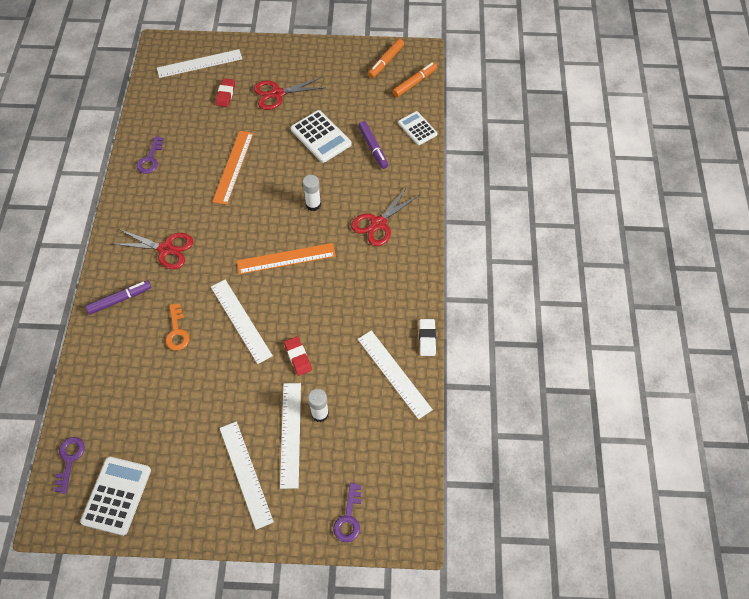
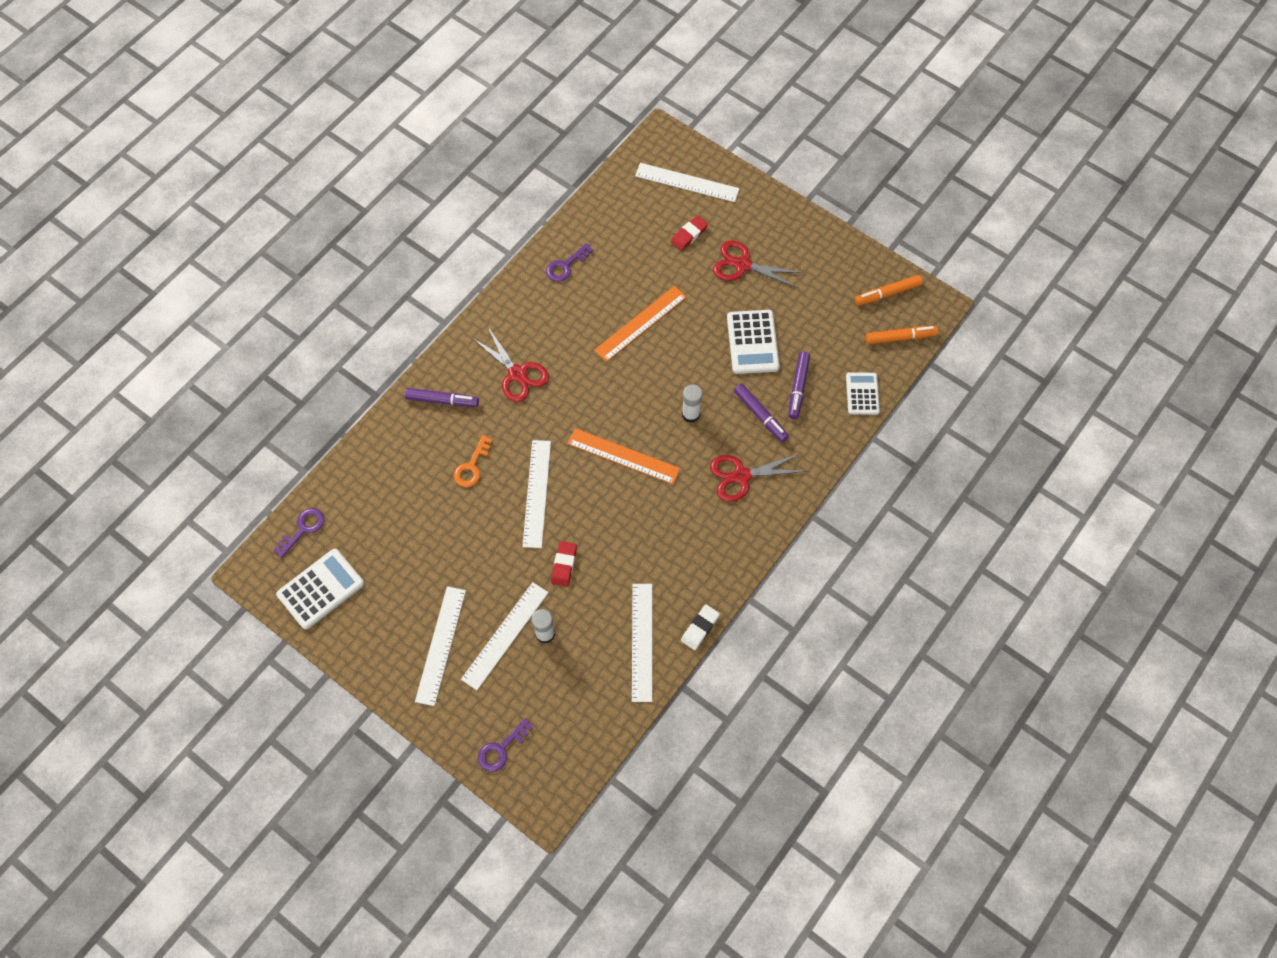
camera: 35 degrees right, 5 degrees up
none -> purple marker [734,384,789,442]

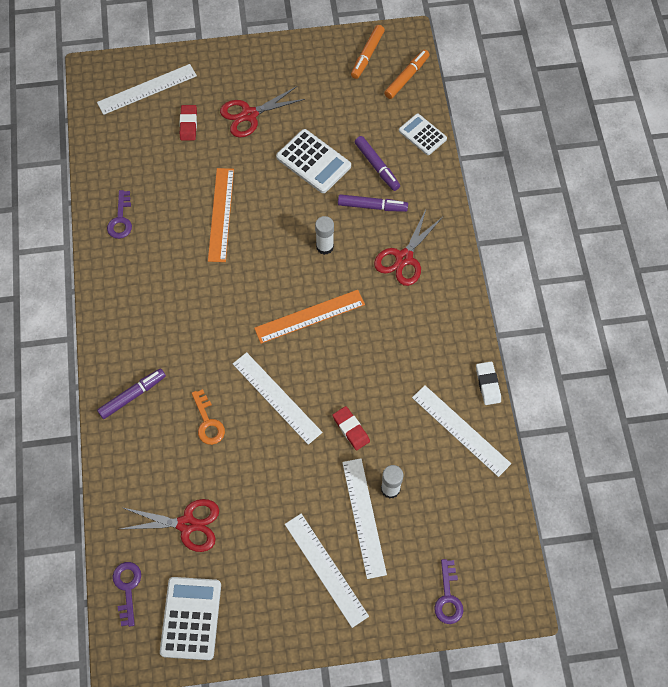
camera: 45 degrees left, 0 degrees up
red scissors [472,327,549,402] -> red scissors moved to [121,499,219,552]

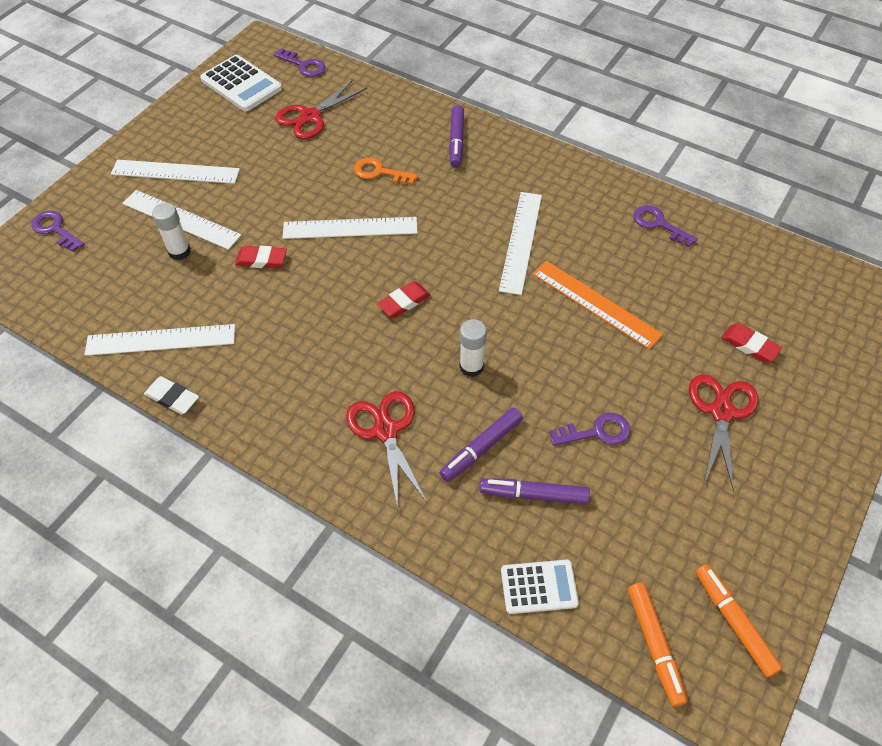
camera: 130 degrees right, 10 degrees down
white ruler [97,64,197,115] -> white ruler moved to [499,192,542,295]
orange ruler [254,290,365,344] -> red eraser [377,281,430,318]
white calculator [276,129,351,193] -> purple key [550,413,630,446]

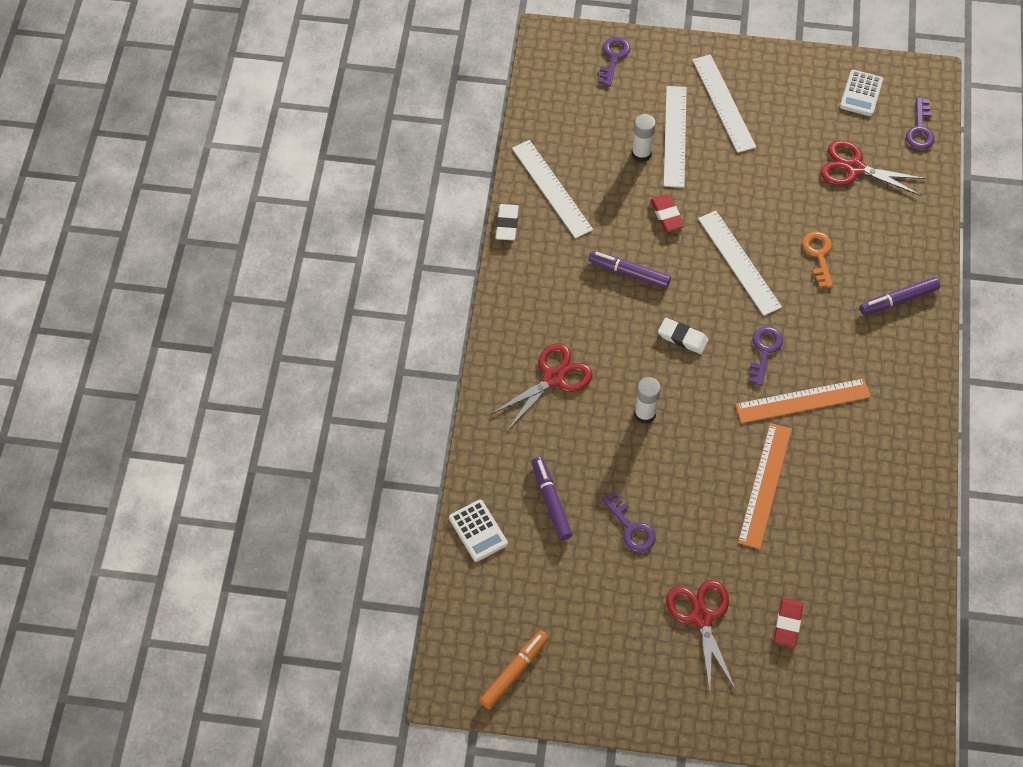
camera: 65 degrees right, 5 degrees up
white calculator [200,55,282,111] -> white calculator [840,70,883,116], size x0.65
red eraser [377,281,430,318] -> white eraser [658,318,709,354]
purple marker [440,407,523,482] -> purple marker moved to [588,251,671,288]
white ruler [499,192,542,295] -> orange ruler [735,378,871,423]
orange marker [628,583,688,707] -> none
purple key [633,205,698,247] -> purple key moved to [749,327,783,386]
red scissors [689,374,758,492] -> red scissors turned 90 degrees counterclockwise [666,580,736,692]

